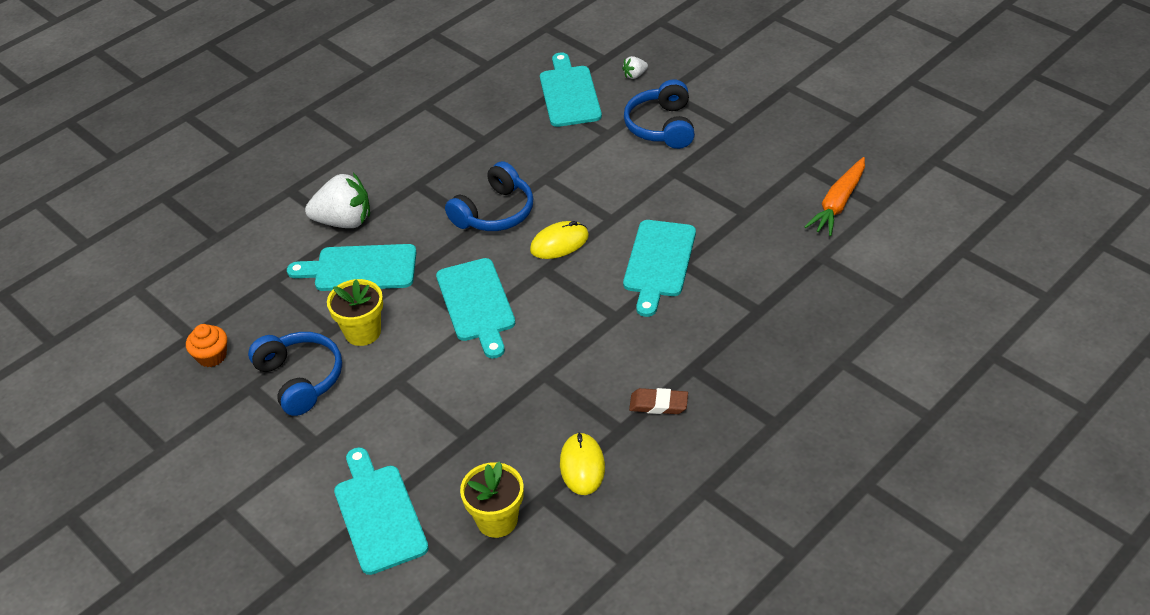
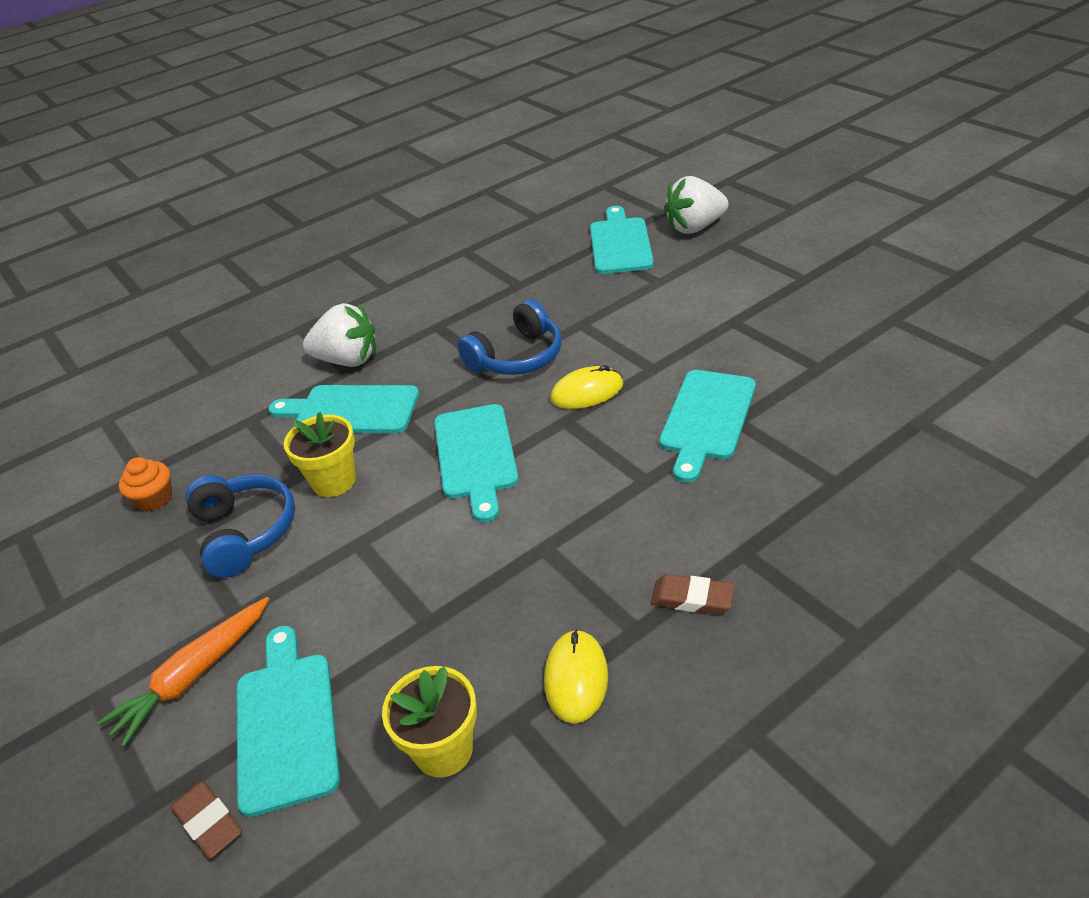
camera: 10 degrees right, 5 degrees down
white strawberry [622,56,648,79] -> white strawberry [664,176,729,234], size x2.22
blue headphones [624,79,695,149] -> none
orange carrot [805,157,865,236] -> orange carrot moved to [97,597,269,747]
none -> brown eraser [171,781,242,859]

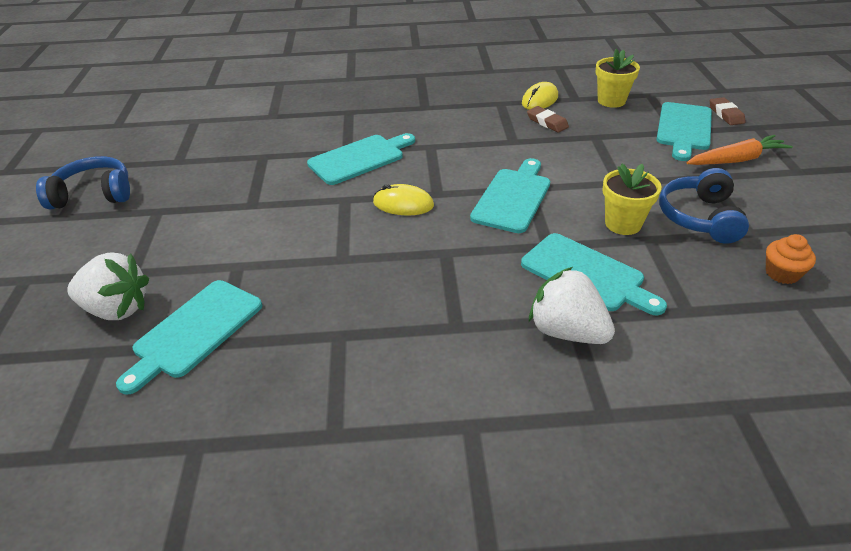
camera: 150 degrees left, 0 degrees up
blue headphones [458,299,562,375] -> blue headphones moved to [36,156,130,209]
brown eraser [651,574,734,614] -> brown eraser moved to [527,106,569,132]

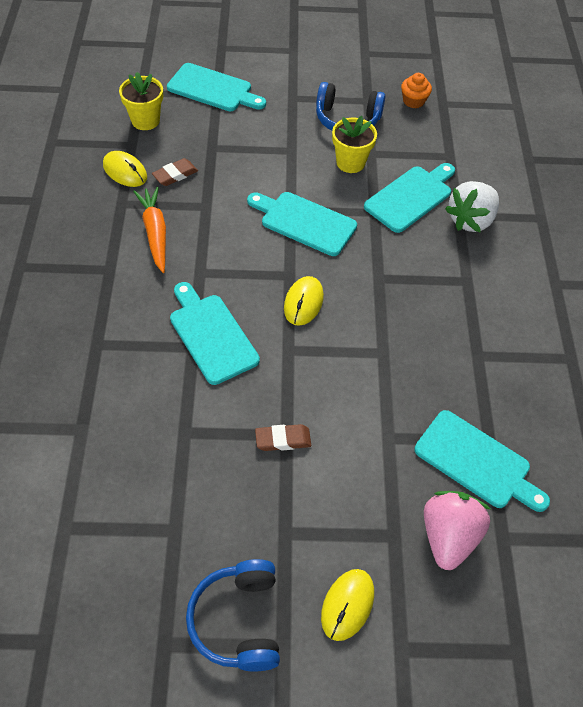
camera: 90 degrees left, 15 degrees up
white strawberry [67,252,149,320] -> pink strawberry [424,491,490,570]
orange carrot [686,135,793,165] -> orange carrot moved to [133,187,166,273]
brown eraser [710,97,746,125] -> brown eraser moved to [255,424,311,451]
none -> yellow mouse [321,569,374,641]

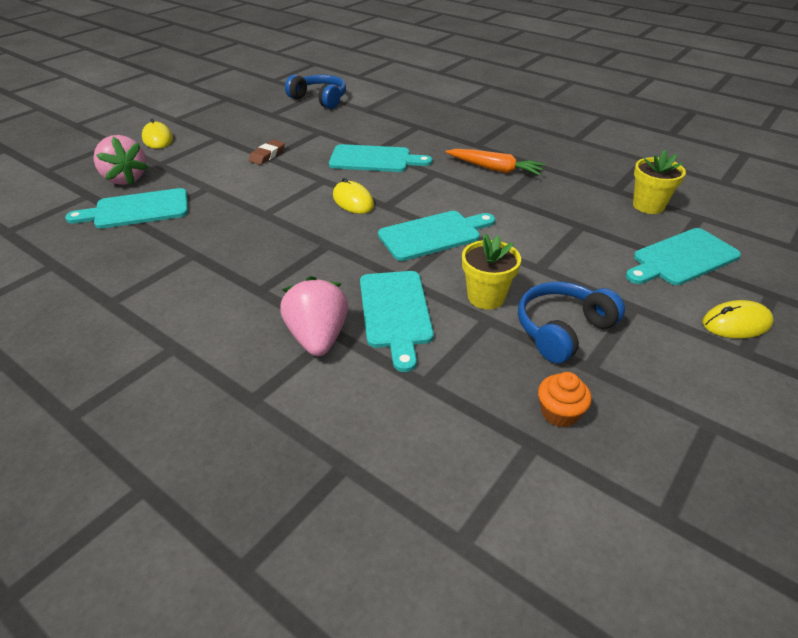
camera: 130 degrees right, 15 degrees down
yellow mouse [103,151,147,187] -> yellow mouse moved to [702,300,774,339]
brown eraser [152,158,198,186] -> none
blue headphones [186,559,280,671] -> blue headphones moved to [285,75,346,109]
white strawberry [445,181,499,232] -> pink strawberry [280,276,348,356]

